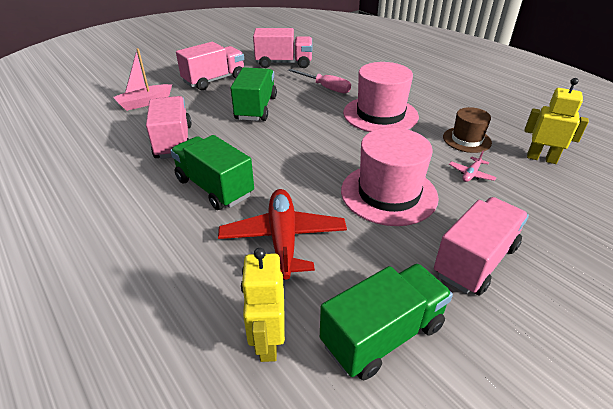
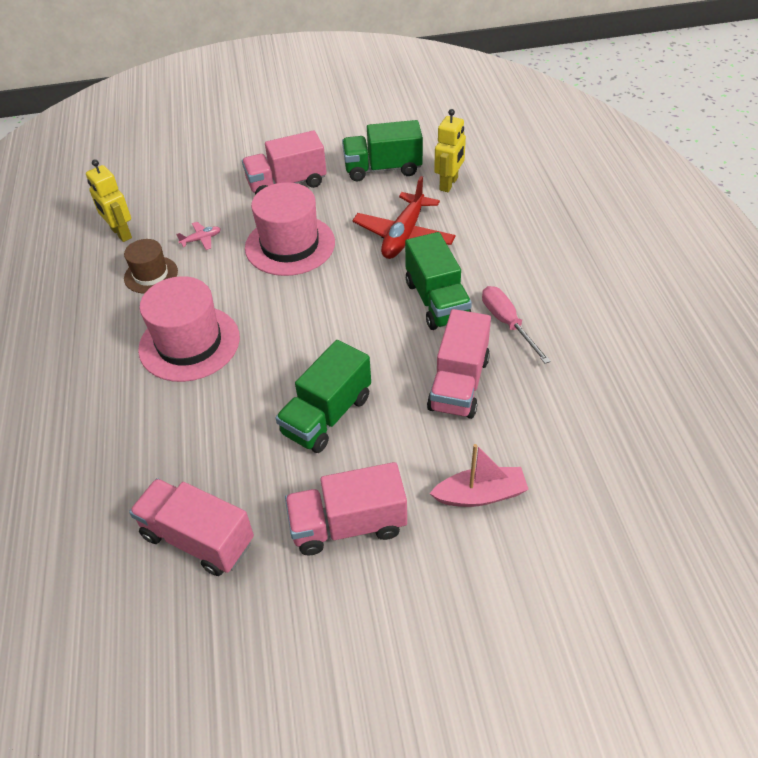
camera: 150 degrees left, 10 degrees up
pink screwdriver [288,69,351,93] -> pink screwdriver moved to [482,286,551,364]

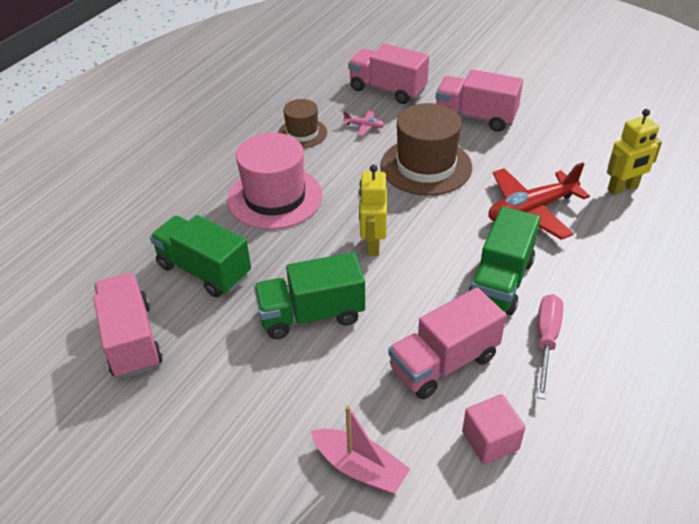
camera: 40 degrees right, 5 degrees down
yellow robot [86,159,132,242] -> yellow robot moved to [359,164,387,256]
pink hat [245,182,335,276] -> brown hat [381,103,472,196]
pink truck [285,462,407,556] -> pink truck moved to [348,43,429,104]
green truck [342,120,423,181] -> green truck moved to [150,215,251,297]
none -> pink cube [462,394,525,465]

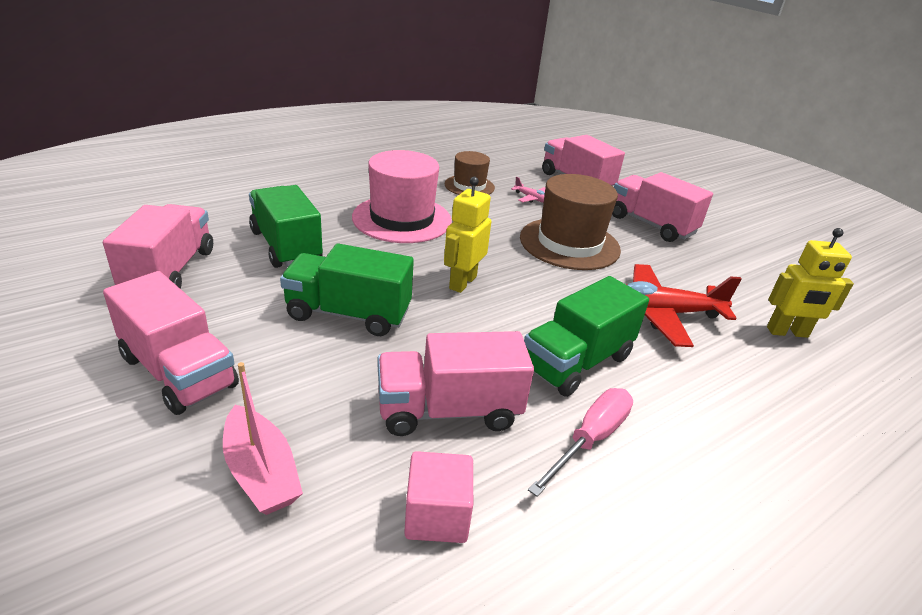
camera: 20 degrees right, 10 degrees down
none -> pink truck [103,271,239,415]

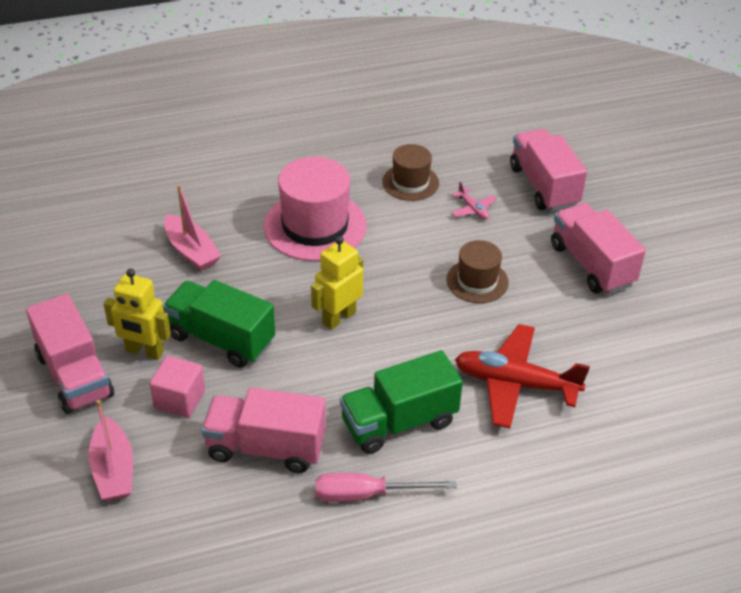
camera: 20 degrees right, 10 degrees up
pink truck [103,204,213,289] -> none
green truck [249,185,323,268] -> pink boat [164,185,221,271]
pink cube [404,451,473,543] -> pink cube moved to [150,356,205,418]
brown hat [520,174,621,270] -> brown hat [446,240,509,303], size x0.58
pink screwdriver [528,388,633,497] -> pink screwdriver turned 150 degrees counterclockwise [315,473,457,502]
yellow robot [767,228,854,338] -> yellow robot moved to [104,269,171,360]

